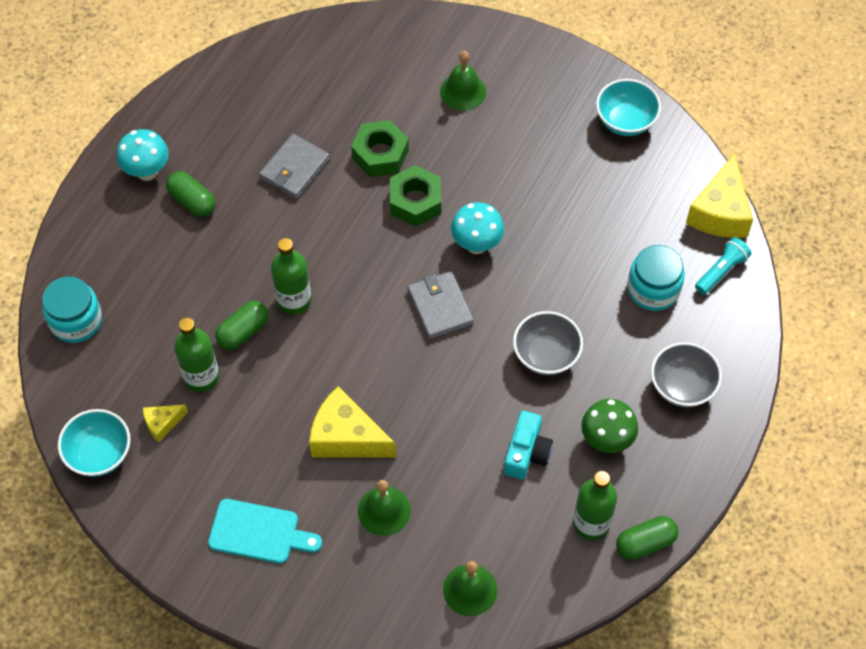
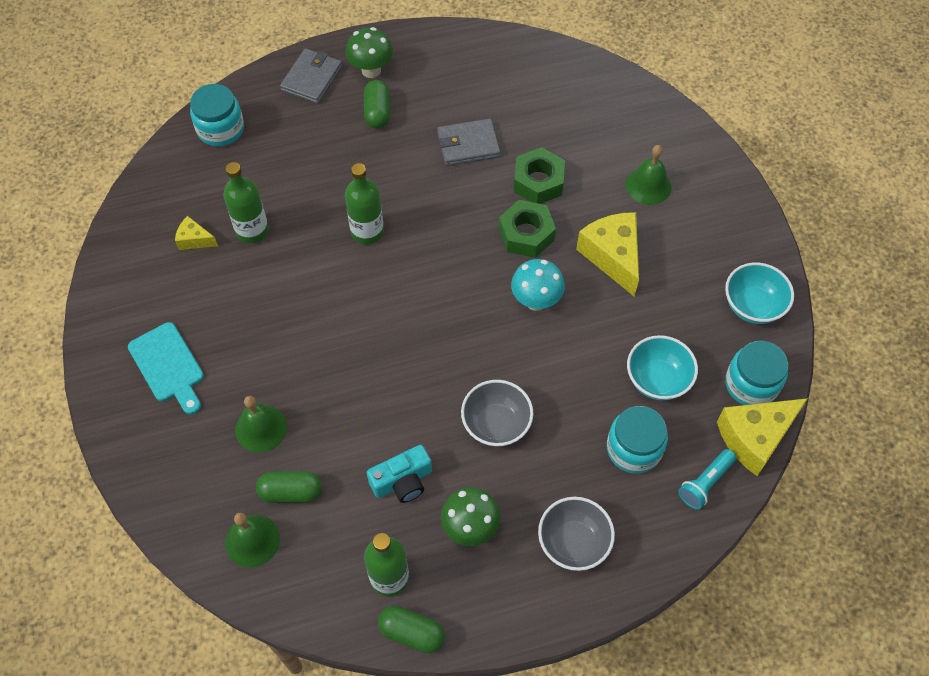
camera: 45 degrees right, 0 degrees up
turquoise bowl [58,409,130,477] -> turquoise bowl moved to [627,335,698,401]
turquoise mushroom [116,129,169,181] -> green mushroom [346,27,393,78]
green capsule [215,301,268,350] -> green capsule moved to [256,471,322,503]
yellow cheese [309,386,396,458] -> yellow cheese moved to [576,212,639,297]
grey wallet [407,271,474,339] -> grey wallet moved to [280,48,342,104]
turquoise flashlight [695,237,751,295] -> turquoise flashlight turned 135 degrees clockwise [678,449,736,510]
none -> turquoise jar [725,341,788,405]

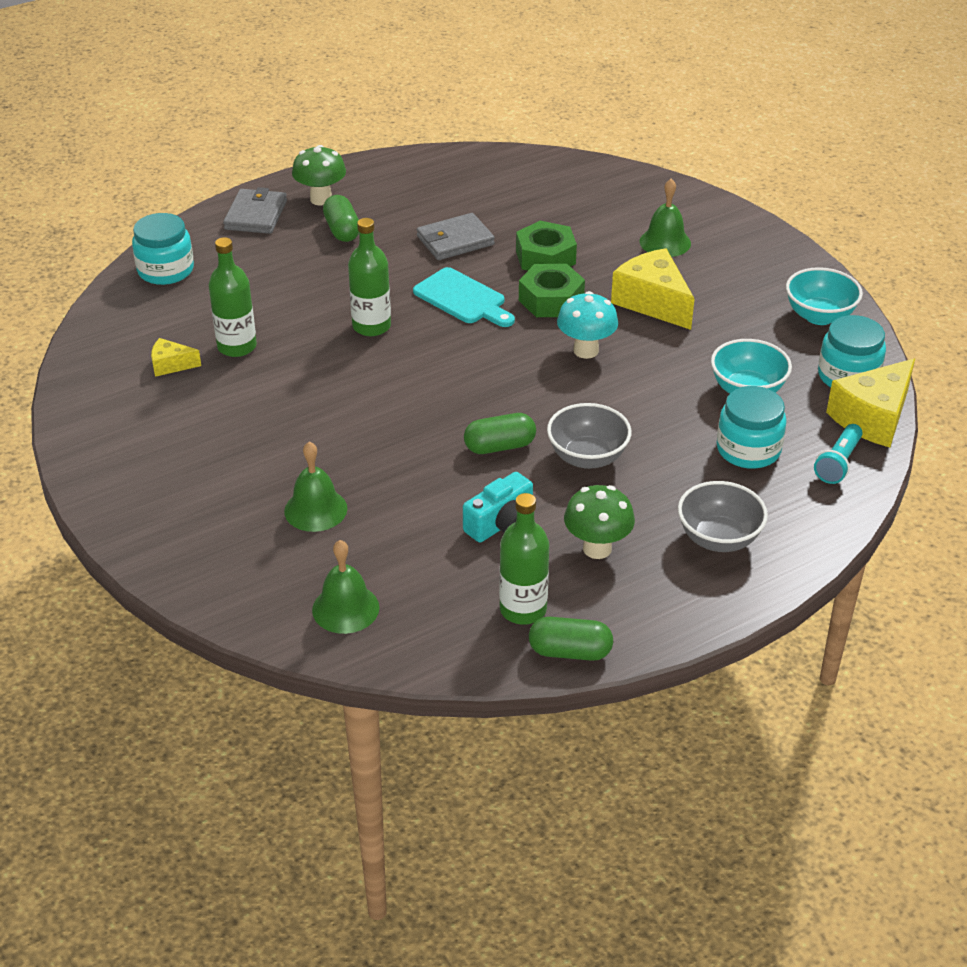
camera: 15 degrees left, 20 degrees down
turquoise cutting board [128,322,204,414] -> turquoise cutting board moved to [413,267,515,327]
green capsule [256,471,322,503] -> green capsule moved to [464,413,536,454]

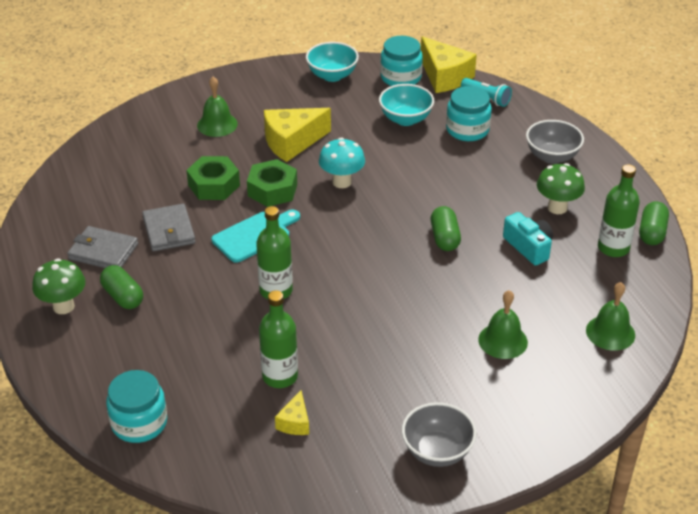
camera: 80 degrees left, 0 degrees up
grey wallet [223,187,287,234] -> grey wallet moved to [67,226,138,268]
green capsule [323,195,359,242] -> green capsule turned 60 degrees clockwise [100,265,143,309]
grey bowl [547,403,632,469] -> grey bowl moved to [402,402,476,467]

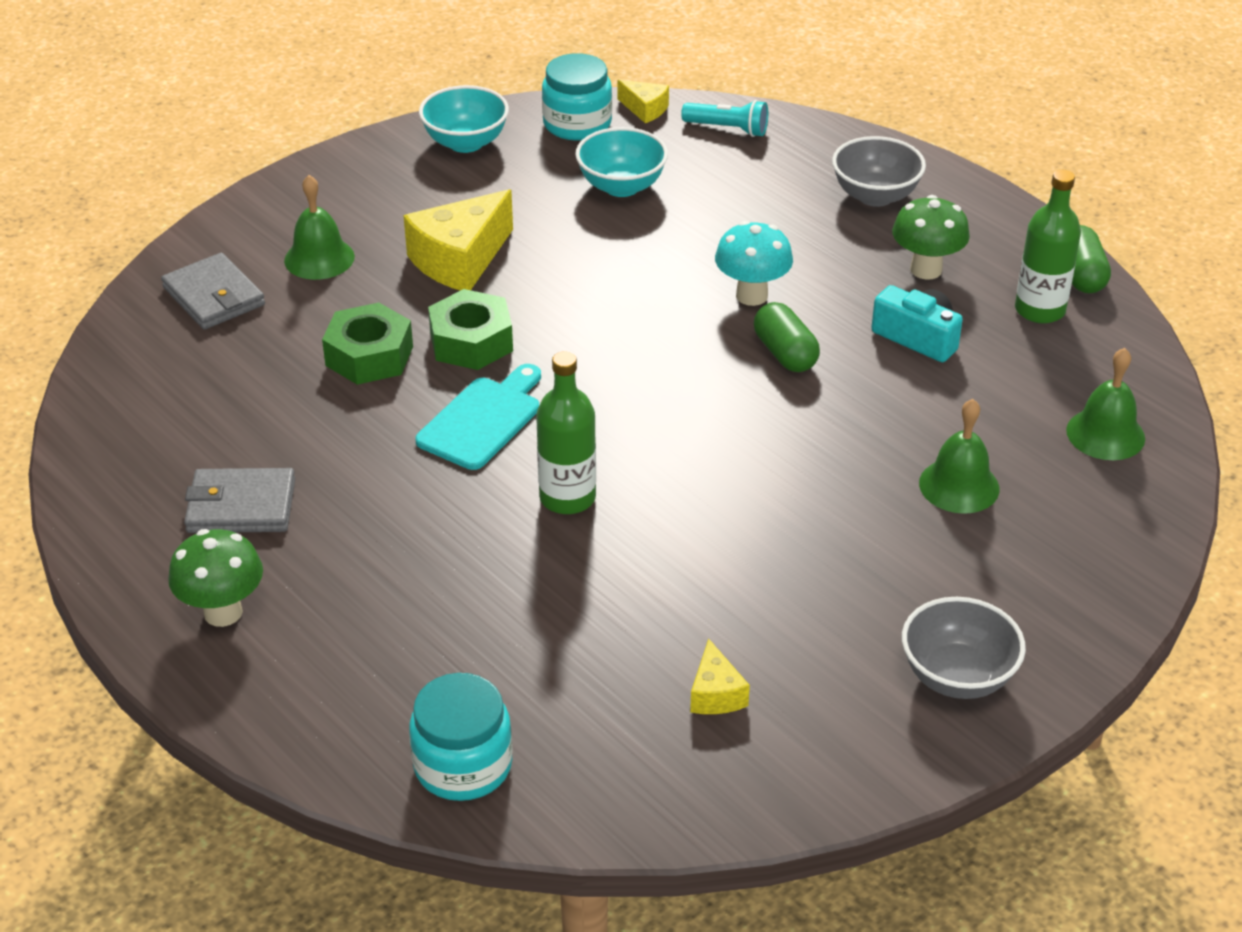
camera: 20 degrees left, 0 degrees up
green capsule [100,265,143,309] -> none
grey wallet [142,204,196,251] -> grey wallet moved to [161,253,265,330]
green bottle [259,290,298,388] -> none
turquoise mushroom [319,138,365,188] -> turquoise mushroom moved to [715,221,793,306]
yellow cheese [421,36,477,93] -> yellow cheese [618,80,669,123], size x0.51
turquoise jar [446,86,492,141] -> none

